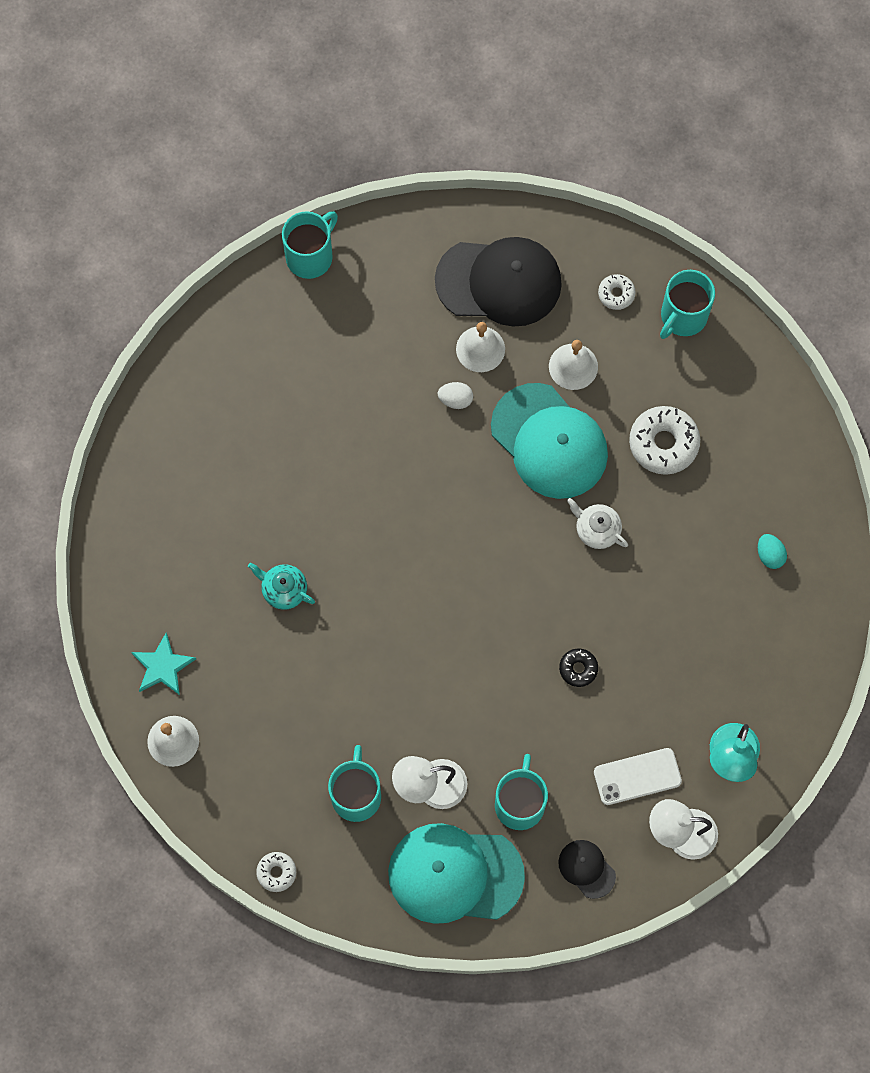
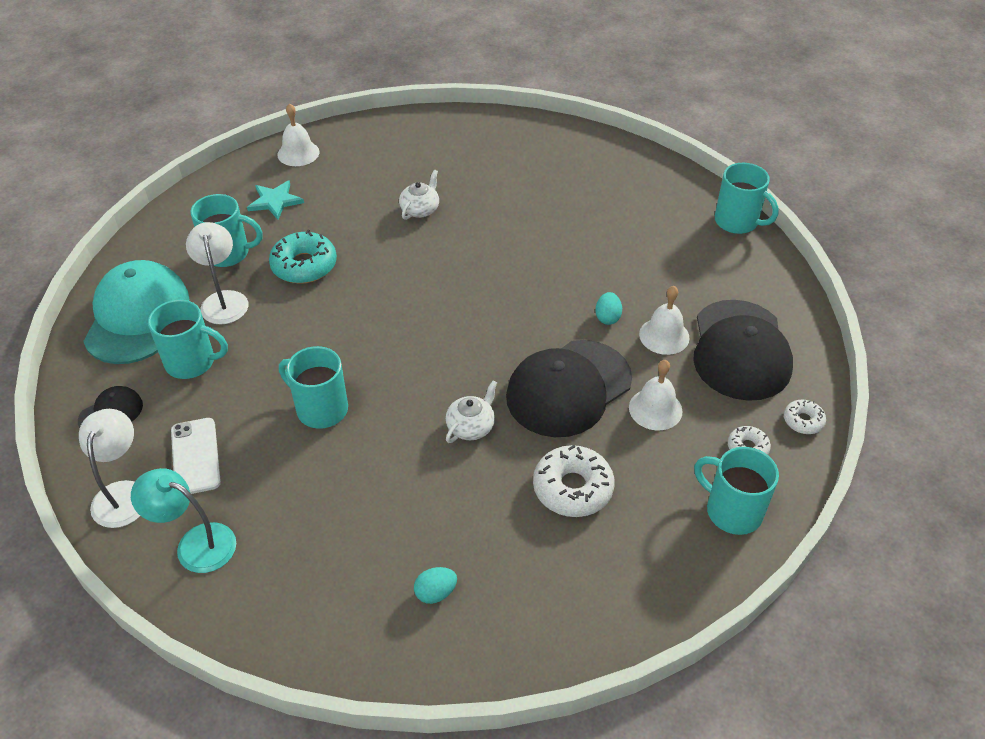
camera: 90 degrees right, 25 degrees down
turquoise star [131,633,196,695] -> turquoise star moved to [247,180,304,220]
turquoise teapot [248,563,315,610] -> white teapot [399,170,439,220]
white donut [256,852,296,892] -> white donut moved to [784,400,826,434]
white egg [438,382,473,409] -> turquoise egg [595,292,622,325]
turquoise cap [491,383,608,499] -> black cap [506,340,632,437]
black donut [559,648,598,687] -> turquoise mug [279,346,348,428]
none -> turquoise donut [269,230,337,284]

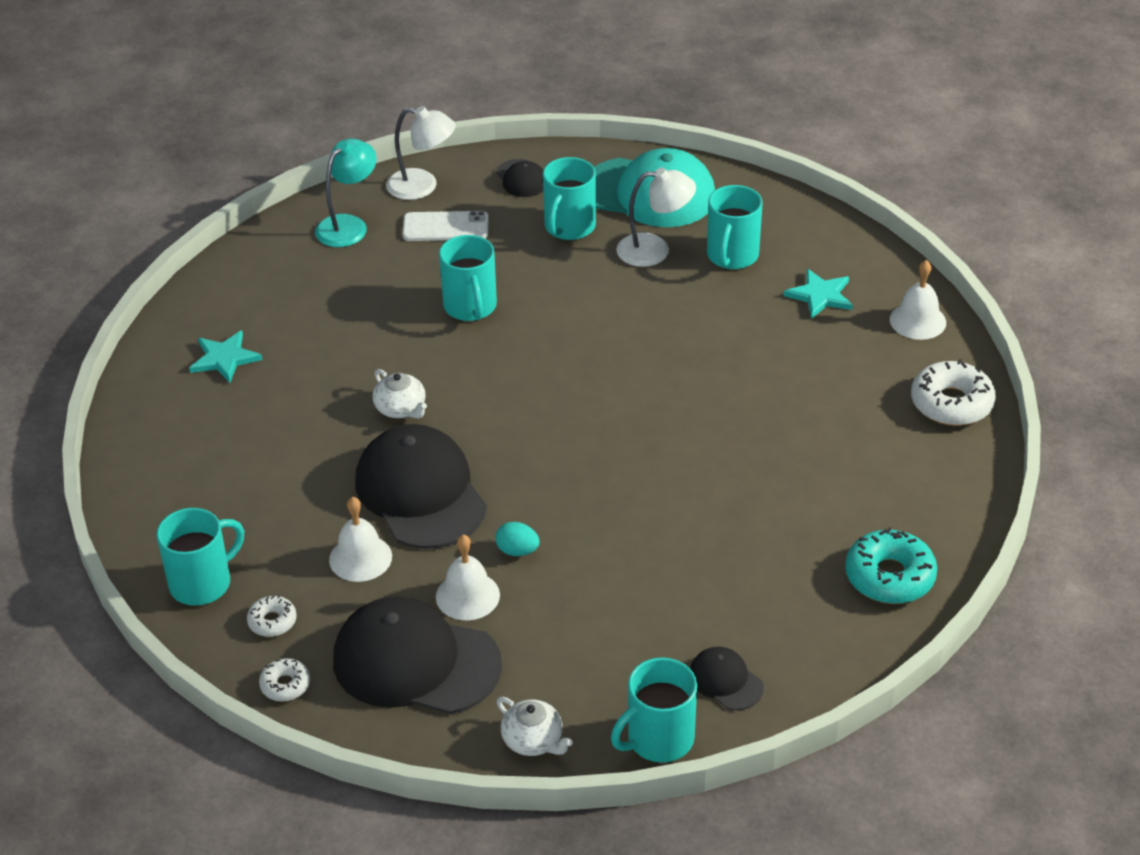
camera: 105 degrees right, 5 degrees down
turquoise donut [269,230,337,284] -> turquoise donut moved to [845,527,937,604]
turquoise mug [279,346,348,428] -> turquoise mug turned 120 degrees clockwise [439,235,497,321]
white teapot [399,170,439,220] -> white teapot moved to [497,697,573,756]
turquoise egg [414,567,457,604] -> turquoise star [189,330,263,383]
white donut [533,445,615,517] -> white donut moved to [911,359,996,426]
none -> black cap [690,647,764,710]

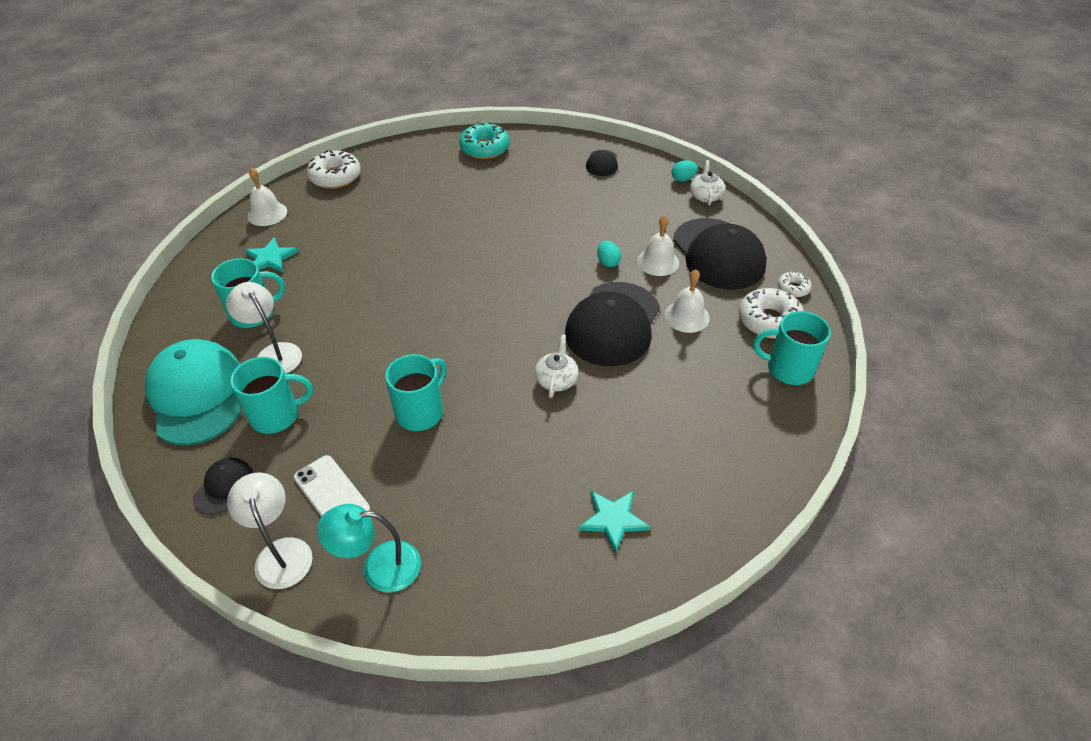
camera: 130 degrees left, 5 degrees up
white donut [247,595,297,637] -> white donut [739,288,804,339], size x1.86
turquoise mug [611,658,697,762] -> none
none -> turquoise egg [671,160,698,182]

